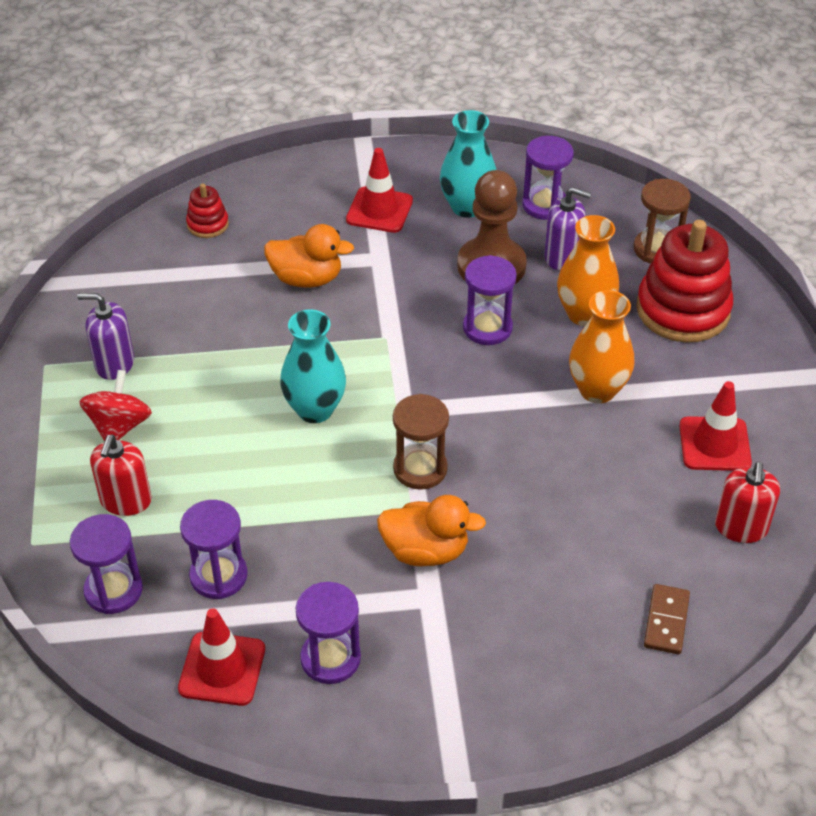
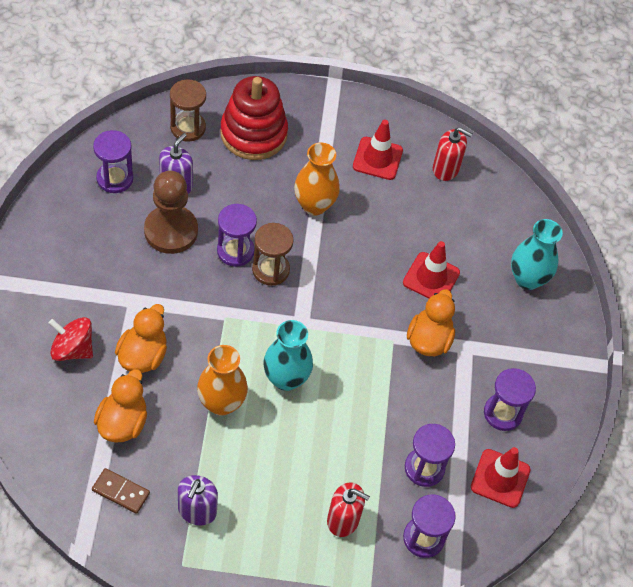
camera: 85 degrees left, 10 degrees up
red spinning top [79,370,152,441] -> red spinning top moved to [48,317,93,361]
red stacking toy [186,184,229,238] -> none
red traffic cone [346,148,413,233] -> red traffic cone moved to [403,241,460,298]
brown hourglass [393,394,449,490] -> brown hourglass moved to [252,223,294,286]
turquoise vase [440,110,496,218] -> turquoise vase moved to [511,219,563,290]
orange vase [557,215,619,326] -> orange vase moved to [197,345,248,416]
brown domino [644,584,690,654] -> brown domino moved to [92,468,150,514]
none -> orange duck [94,369,147,443]

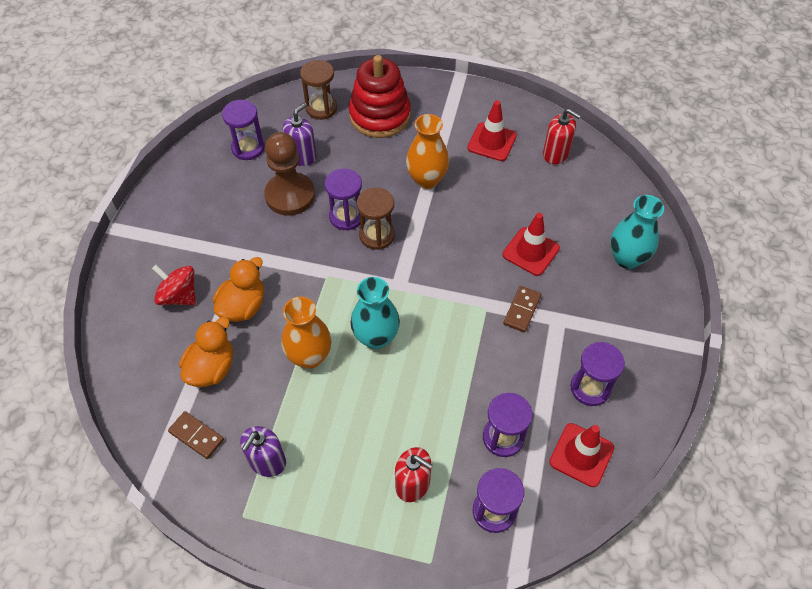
camera: 15 degrees right, 0 degrees up
orange duck [407,289,455,356] -> brown domino [503,286,541,333]

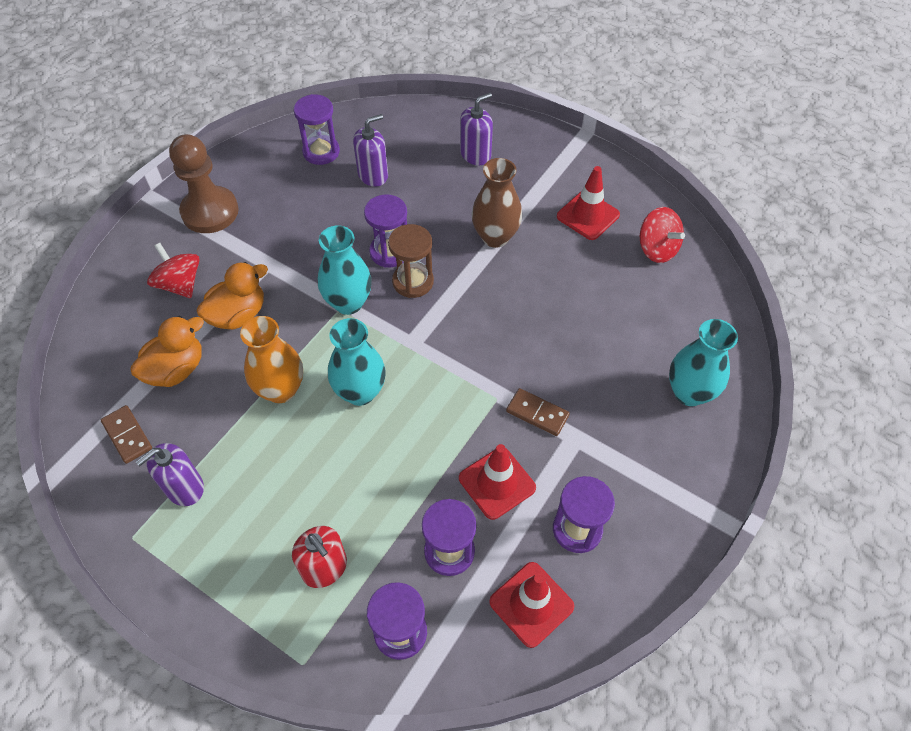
camera: 20 degrees right, 0 degrees up
brown pawn [264,132,315,216] -> brown pawn moved to [169,134,239,233]
brown hourglass [300,60,338,120] -> none
red stacking toy [349,55,411,138] -> purple soap dispenser [460,93,493,165]
orange vase [406,114,449,189] -> brown vase [472,158,522,248]
red traffic cone [503,213,560,276] -> red traffic cone moved to [459,444,536,520]
brown domino [503,286,541,333] -> brown domino turned 75 degrees clockwise [506,388,570,436]
red soap dispenser [543,109,581,164] -> red spinning top [640,207,685,263]
none -> turquoise vase [318,225,372,315]

